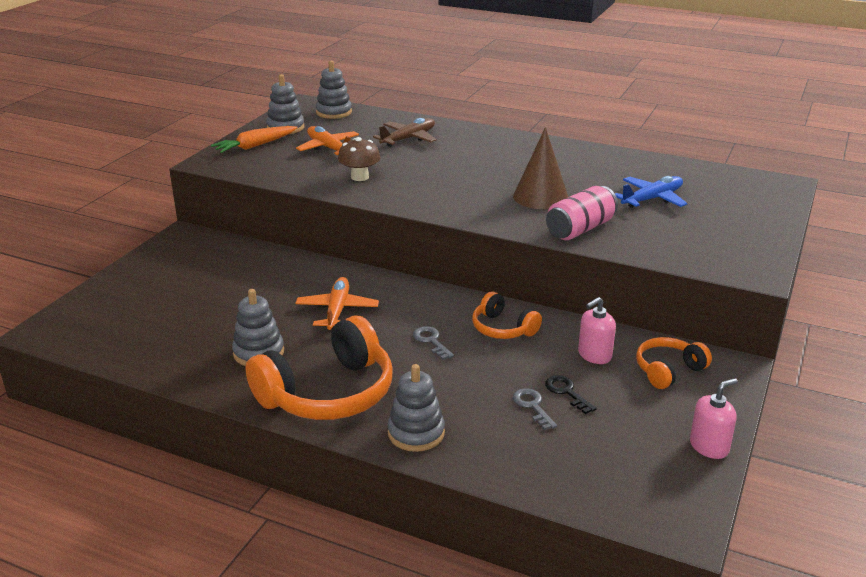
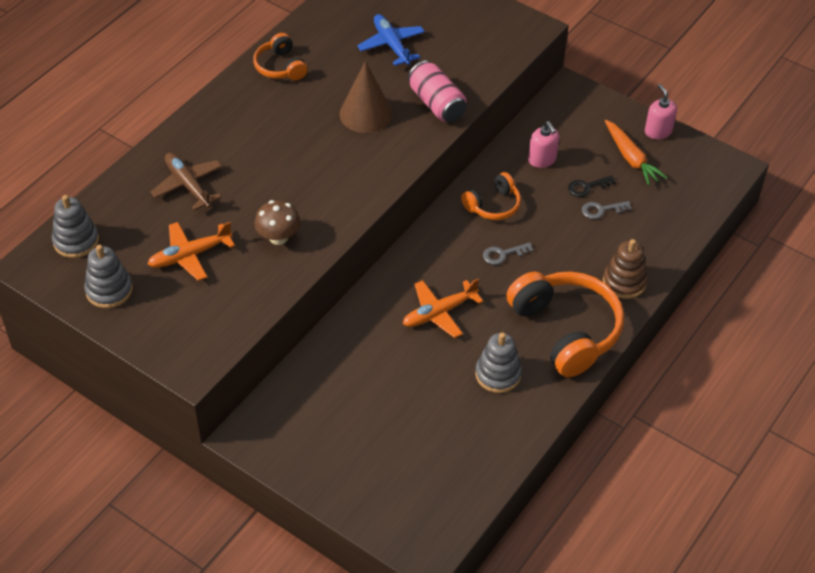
camera: 80 degrees left, 20 degrees up
orange carrot [211,126,298,153] -> orange carrot moved to [605,120,667,186]
orange plane [295,277,379,330] -> orange plane turned 45 degrees counterclockwise [403,279,483,338]
grey stacking toy [387,364,445,452] -> brown stacking toy [603,239,648,299]
orange headphones [636,337,712,389] -> orange headphones moved to [253,33,308,80]

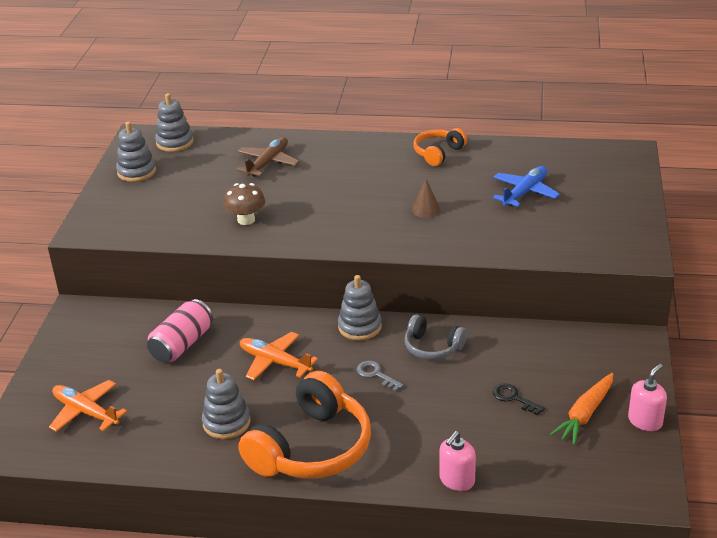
camera: 65 degrees right, 15 degrees down
orange plane [148,222,235,281] -> orange plane moved to [49,380,127,432]
brown cone [340,61,392,133] -> brown cone [412,178,440,218], size x0.54
pink can [408,61,467,122] -> pink can moved to [147,299,213,363]
orange headphones [461,172,521,220] -> grey headphones [405,315,467,360]
pink soap dispenser [528,121,559,168] -> pink soap dispenser moved to [439,431,476,491]
grey key [582,201,632,219] -> none
brown stacking toy [603,239,648,299] -> none
none -> grey stacking toy [338,275,382,341]

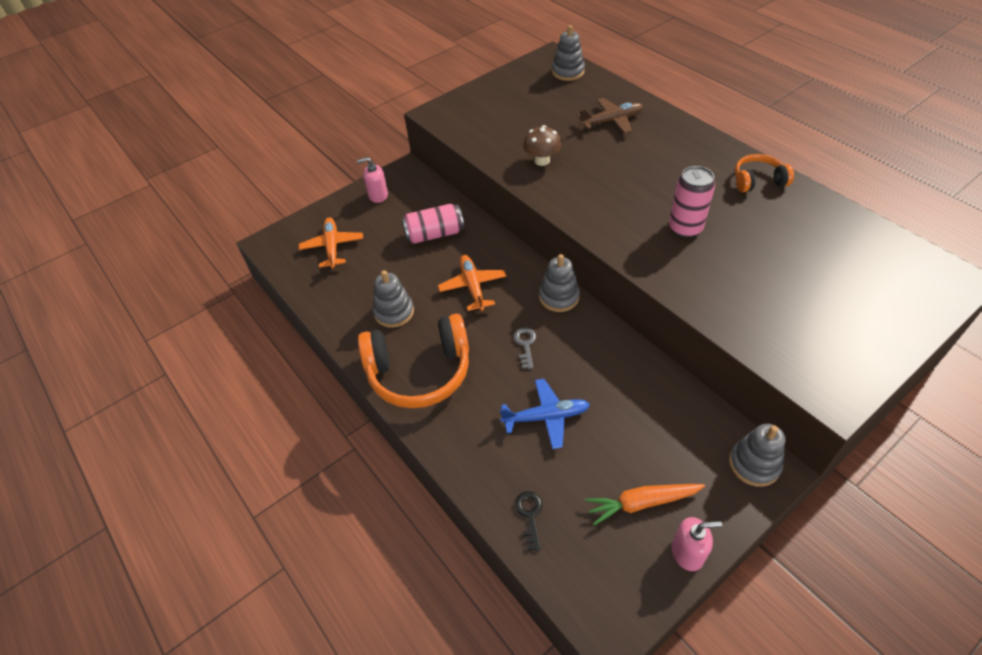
camera: 45 degrees right, 15 degrees up
grey stacking toy [116,121,156,182] -> grey stacking toy moved to [729,424,785,487]
grey headphones [405,315,467,360] -> none
brown cone [412,178,440,218] -> pink can [669,166,715,238]
pink soap dispenser [439,431,476,491] -> pink soap dispenser moved to [357,157,388,203]
blue plane [493,166,560,207] -> blue plane moved to [500,379,590,449]
black key [493,383,545,415] -> black key moved to [515,492,542,551]

